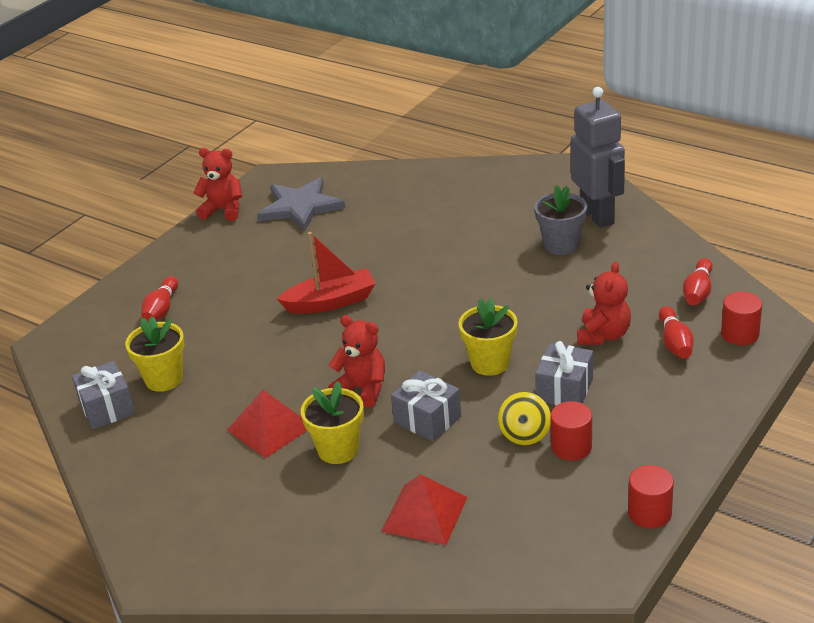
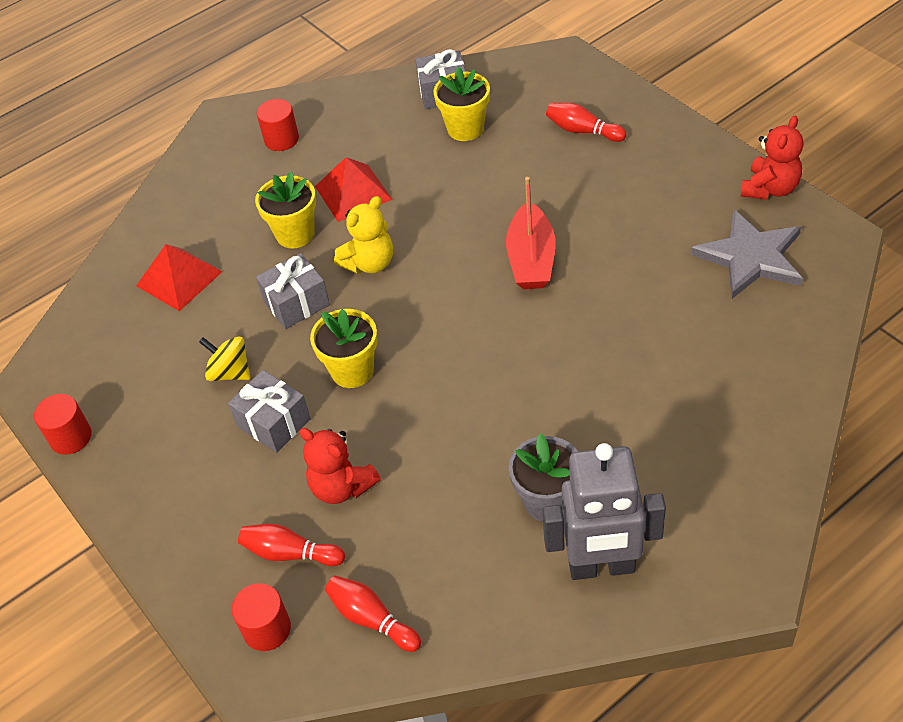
camera: 110 degrees right, 15 degrees up
red teddy bear [329,315,385,408] -> yellow teddy bear [334,196,393,274]
red cylinder [550,401,592,461] -> red cylinder moved to [257,99,299,151]

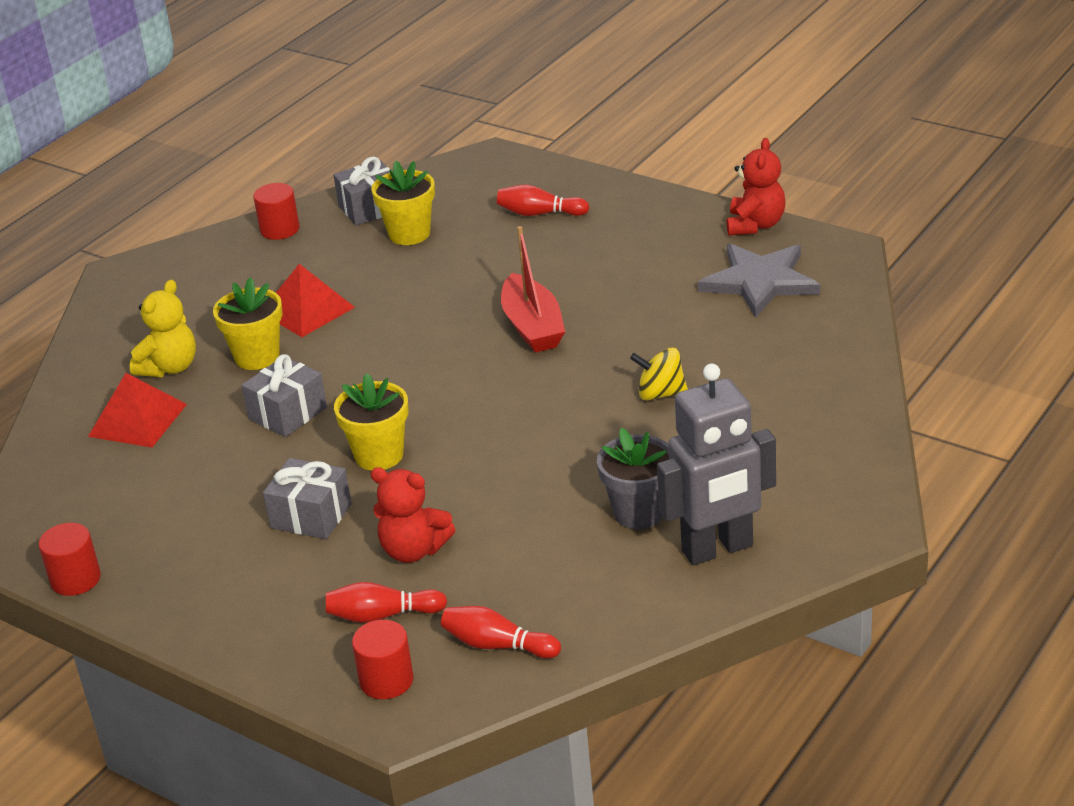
camera: 20 degrees left, 15 degrees down
yellow spinning top [199,337,251,381] -> yellow spinning top moved to [630,348,688,400]
red cylinder [257,99,299,151] -> red cylinder moved to [253,183,300,240]
yellow teddy bear [334,196,393,274] -> yellow teddy bear moved to [130,280,196,377]

